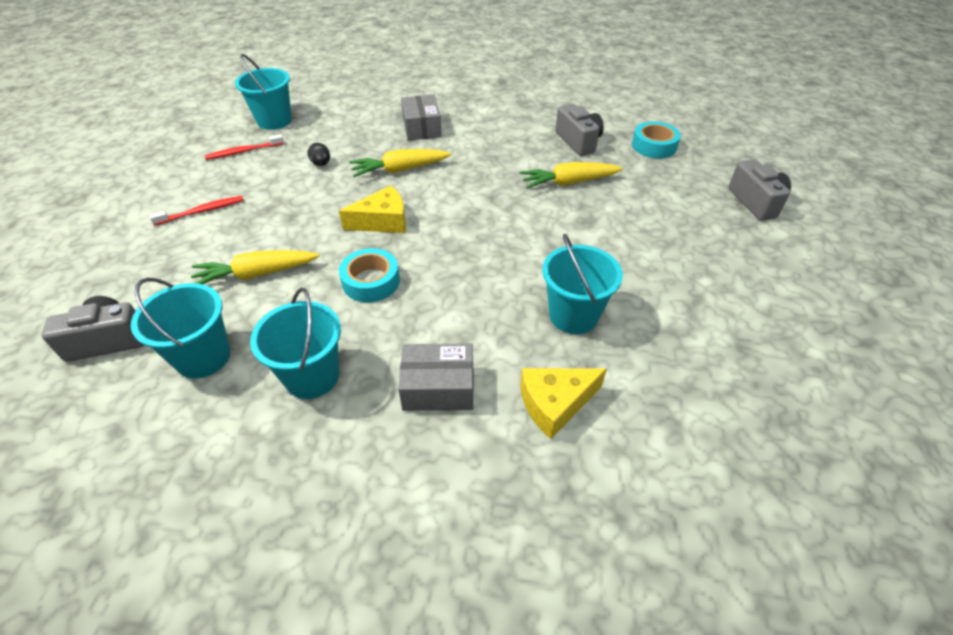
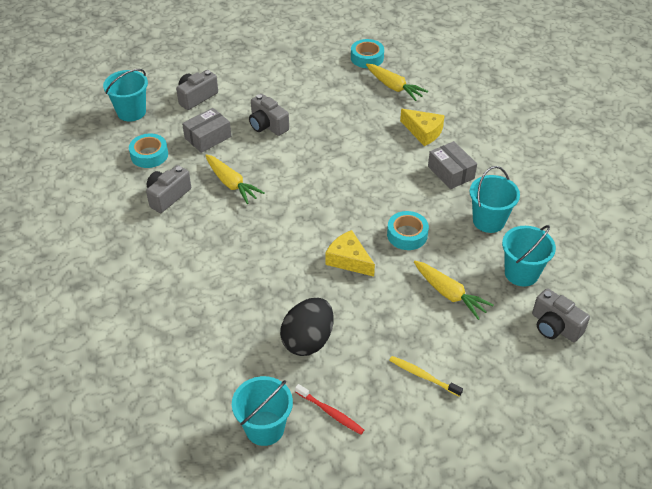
camera: 120 degrees left, 0 degrees up
red toothbrush [149,196,244,226] -> yellow toothbrush [389,356,463,397]
black egg [308,143,330,166] -> black egg [280,298,334,356], size x2.31
yellow carrot [350,149,451,177] -> yellow carrot moved to [366,64,428,101]
grey box [401,95,442,141] -> grey box moved to [182,108,231,153]
turquoise bucket [542,234,623,334] -> turquoise bucket moved to [103,69,148,122]
none -> grey camera [249,94,289,136]
none -> turquoise tape [351,39,384,68]

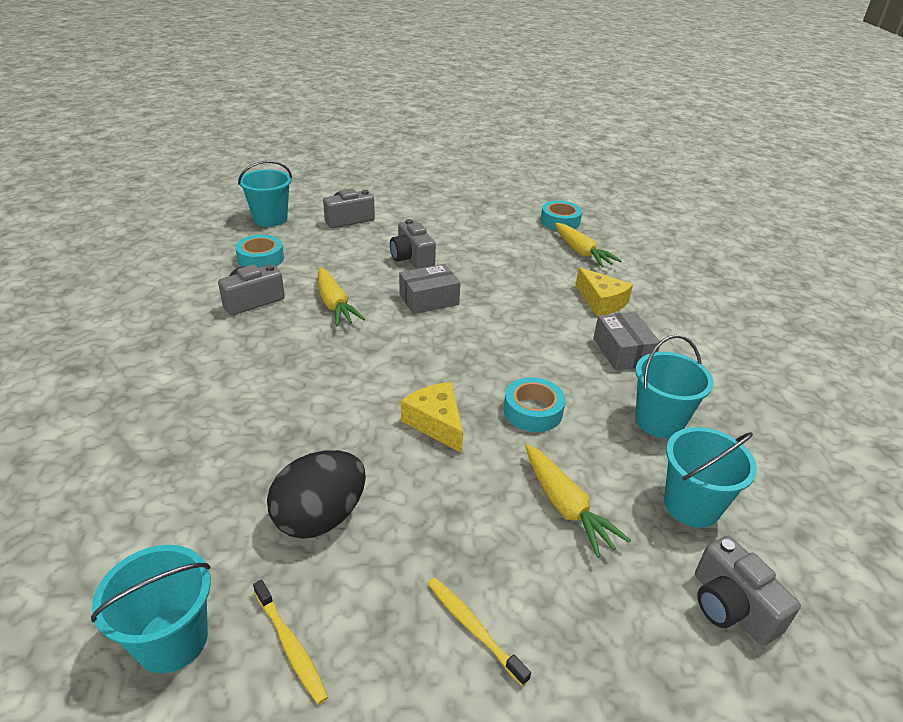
camera: 15 degrees right, 10 degrees down
grey box [182,108,231,153] -> grey box moved to [399,264,460,314]
red toothbrush [295,384,364,434] -> yellow toothbrush [253,580,328,705]

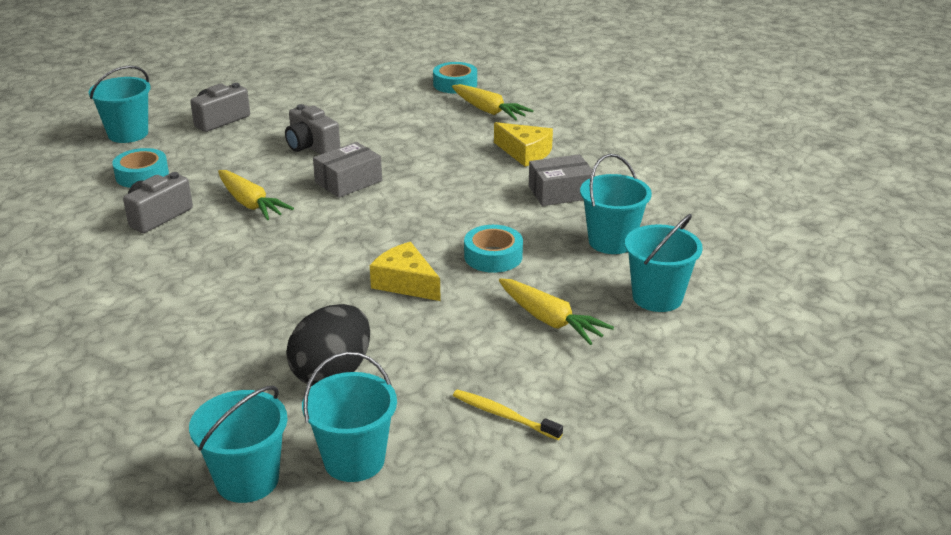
camera: 15 degrees left, 5 degrees down
yellow toothbrush [253,580,328,705] -> turquoise bucket [302,352,397,482]
grey box [593,312,660,371] -> grey box turned 75 degrees counterclockwise [529,154,595,206]
grey camera [695,536,801,645] -> none

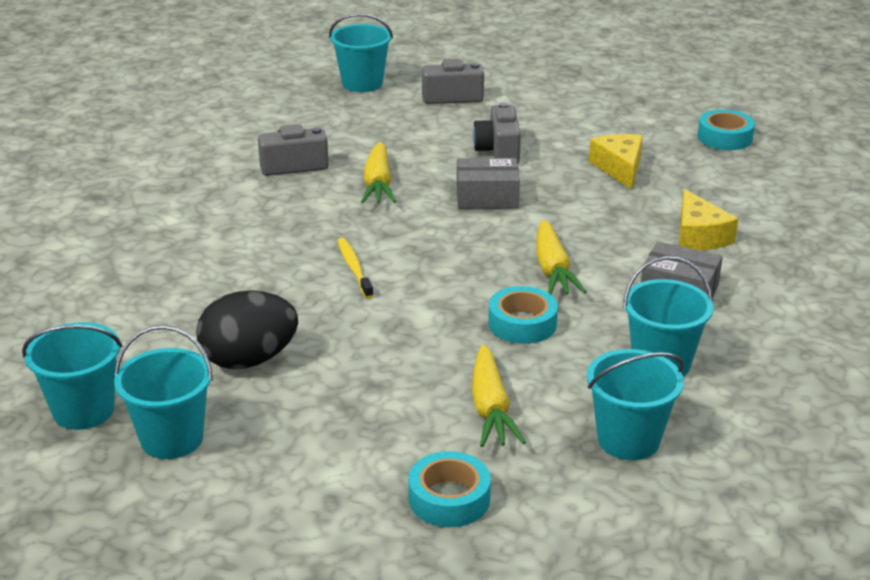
camera: 40 degrees right, 0 degrees up
turquoise tape [112,148,169,188] -> turquoise tape moved to [408,451,491,527]
yellow cheese [370,242,441,301] -> yellow cheese moved to [589,134,643,189]
yellow carrot [452,84,533,120] -> yellow carrot moved to [536,220,586,295]
yellow toothbrush [453,389,563,440] -> yellow toothbrush moved to [337,238,374,298]

